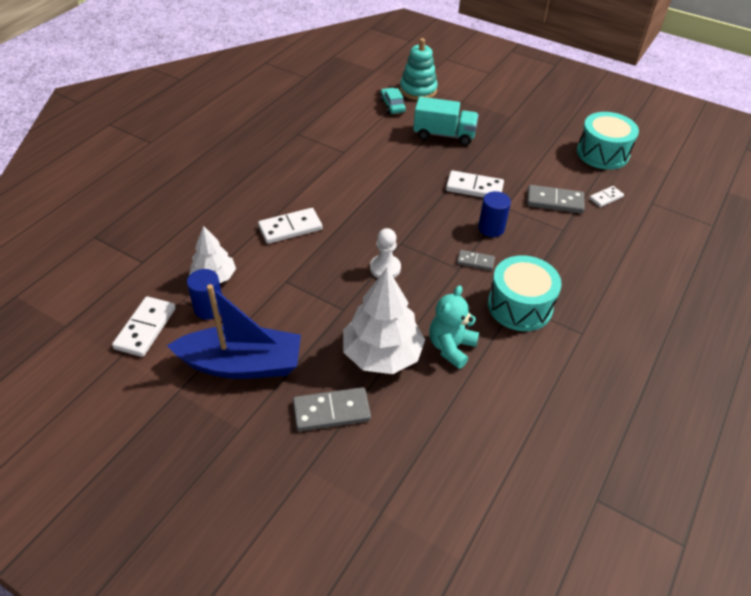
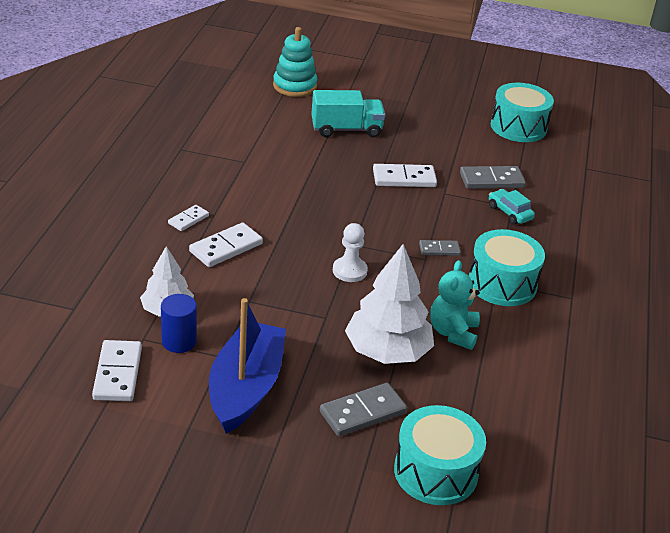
camera: 20 degrees left, 10 degrees down
blue boat [167,284,301,379] -> blue boat turned 60 degrees counterclockwise [209,298,286,434]
turquoise car [380,88,406,114] -> turquoise car moved to [489,189,535,225]
blue cylinder [478,191,511,237] -> none
white domino [589,186,624,207] -> white domino moved to [168,205,209,231]
none -> turquoise drum [394,405,486,505]

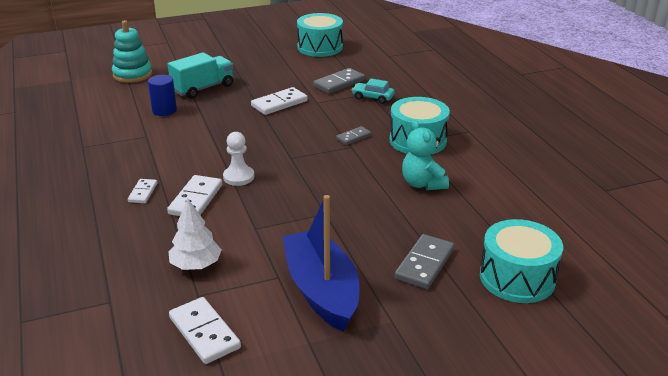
camera: 30 degrees left, 5 degrees down
blue cylinder [161,294,197,353] -> blue cylinder moved to [148,75,177,116]
white pawn [333,223,368,282] -> white pawn moved to [223,132,254,186]
white tree [345,244,434,364] -> none

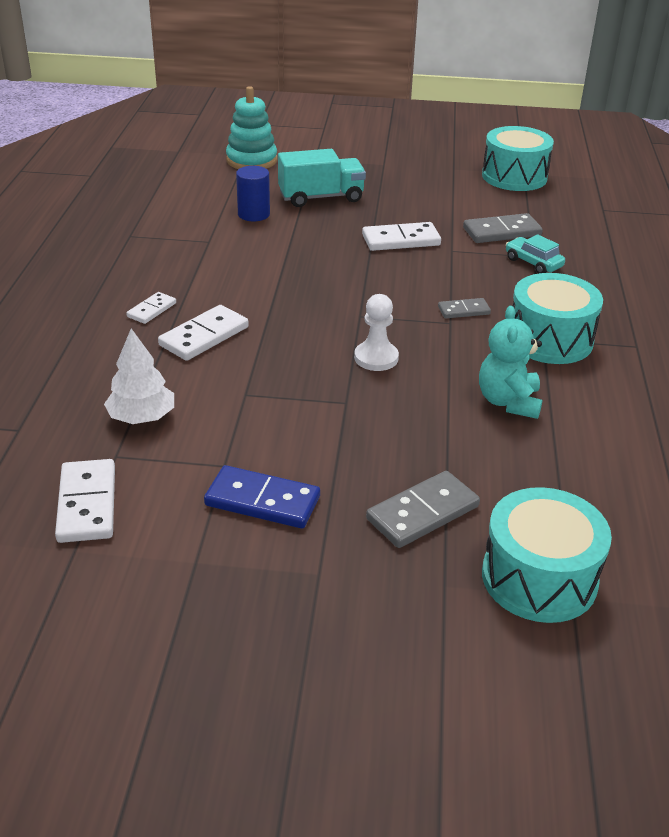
camera: 25 degrees right, 5 degrees up
white pawn [223,132,254,186] -> white pawn moved to [354,294,399,371]
blue boat [282,195,359,332] -> blue domino [204,465,320,528]

